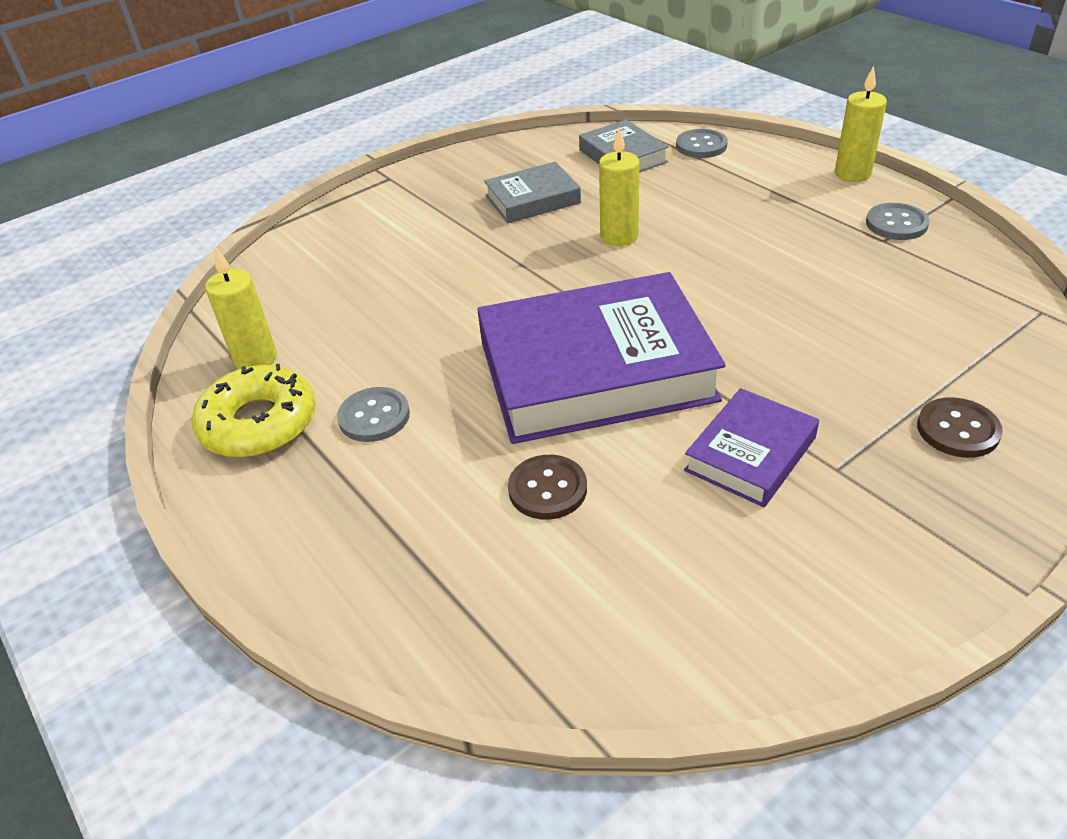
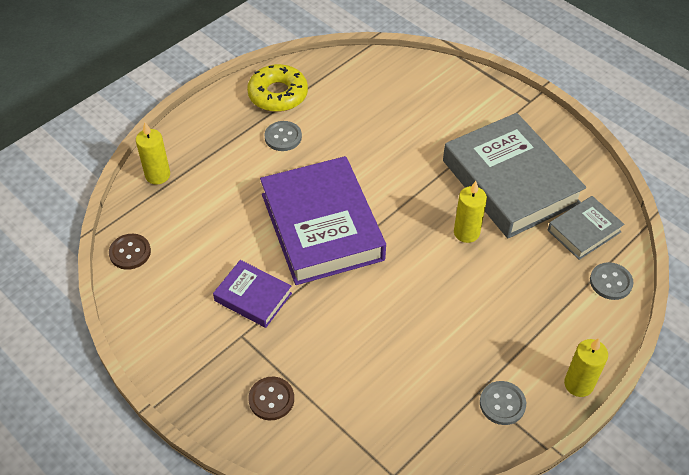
camera: 80 degrees right, 10 degrees up
yellow candle [205,247,277,369] -> yellow candle moved to [136,122,170,185]
grey book [484,161,581,223] -> grey book [443,113,586,238], size x2.03
brown button [508,455,587,520] -> brown button moved to [109,234,151,270]

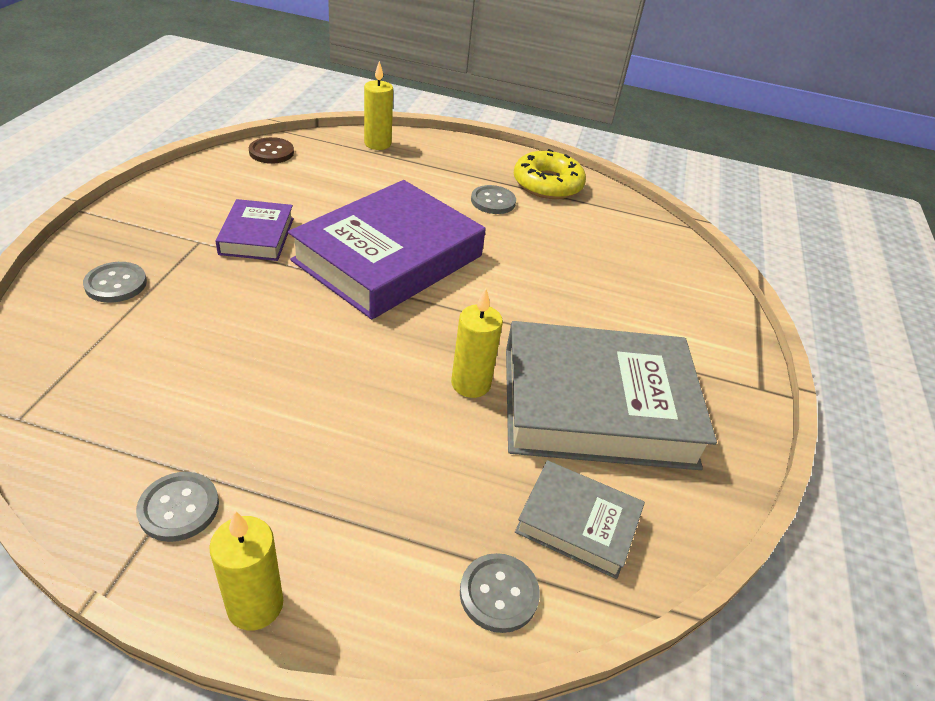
camera: 55 degrees right, 10 degrees down
brown button [248,377,294,420] -> grey button [83,262,147,303]
grey book [443,113,586,238] -> grey book turned 60 degrees clockwise [506,321,717,470]

